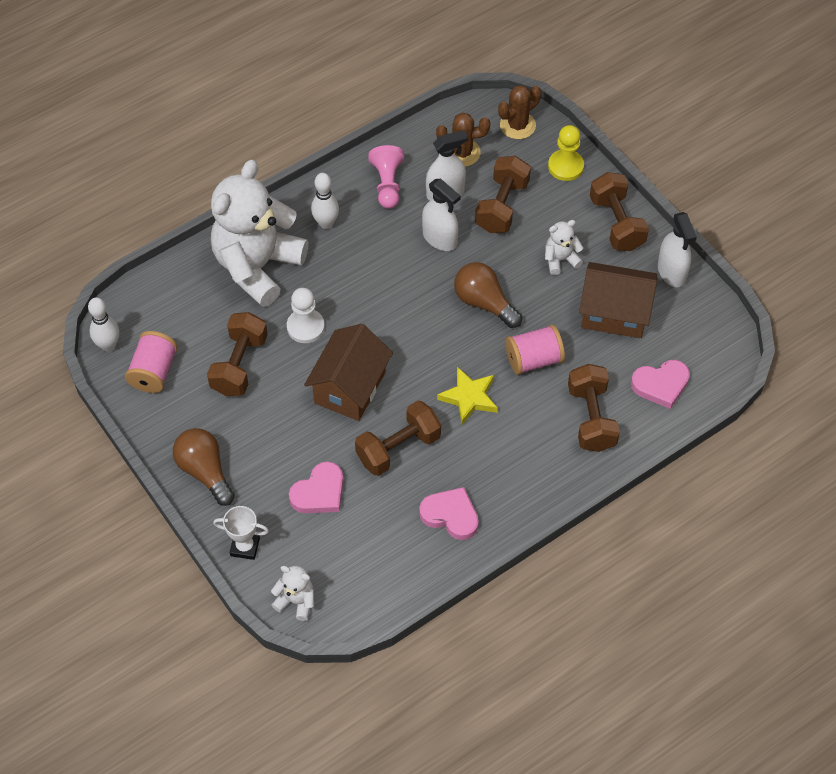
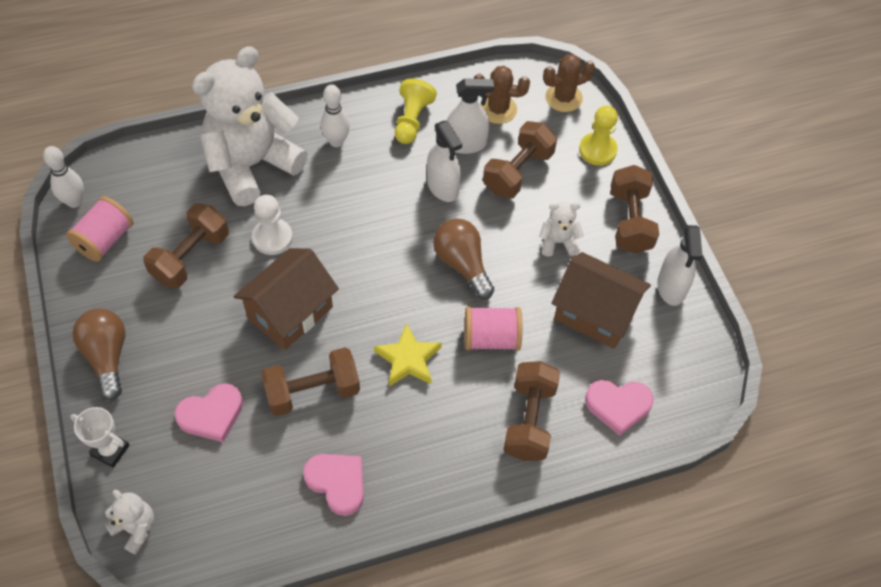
camera: 15 degrees right, 0 degrees up
pink pawn [368,145,404,209] -> yellow pawn [395,79,437,144]

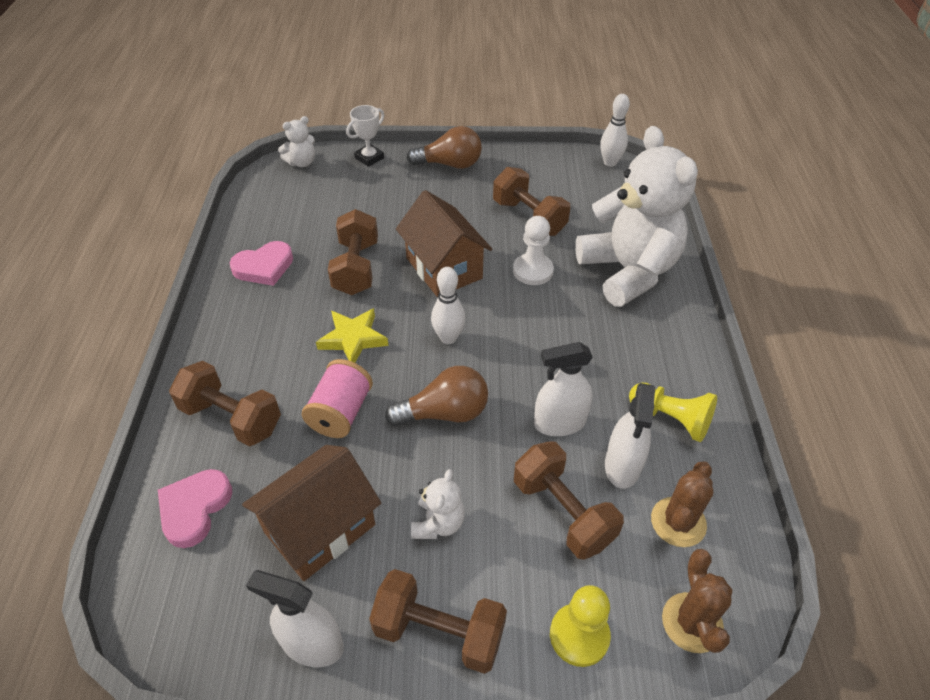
camera: 110 degrees right, 10 degrees down
pink spool [66,196,133,262] -> none
pink heart [174,383,243,442] -> none
white bowling pin [321,85,350,147] -> white bowling pin moved to [431,267,465,344]

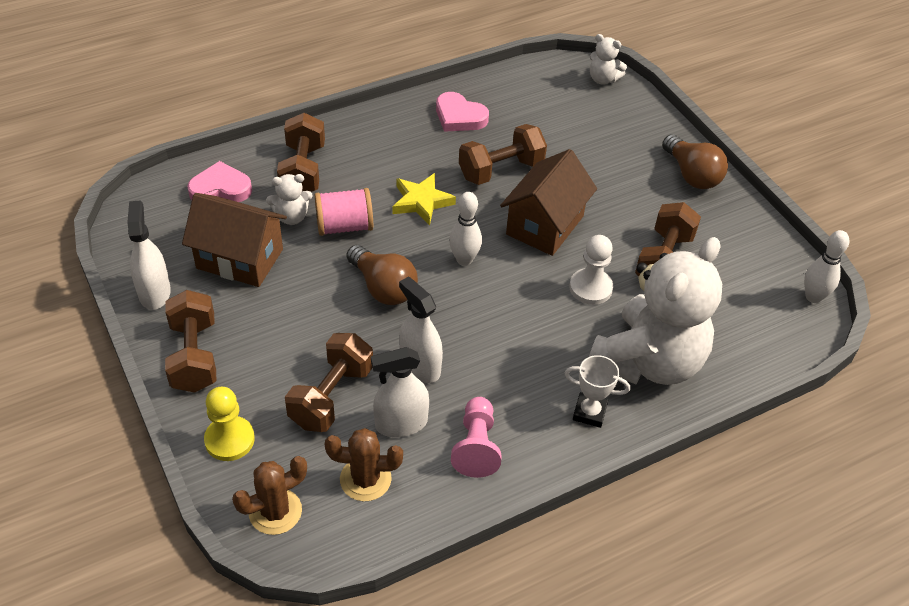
camera: 60 degrees right, 0 degrees up
white trophy [346,105,384,167] -> white trophy moved to [565,355,630,428]
white teddy bear [411,469,465,539] -> white teddy bear moved to [266,174,313,225]
yellow pawn [629,383,717,442] -> pink pawn [451,397,502,478]

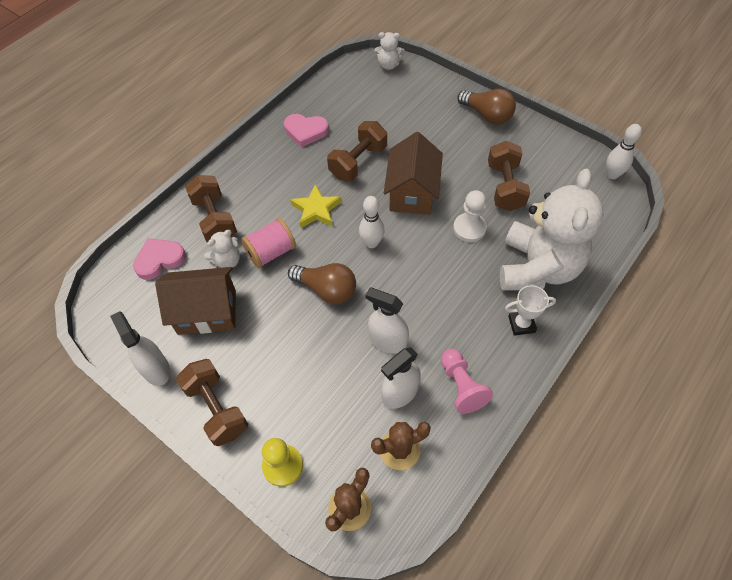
camera: 20 degrees left, 10 degrees up
brown dumbbell [285,333,373,432] -> none

